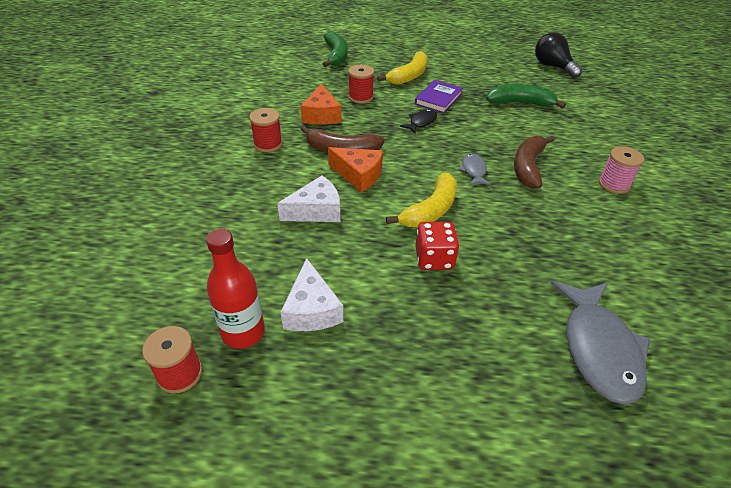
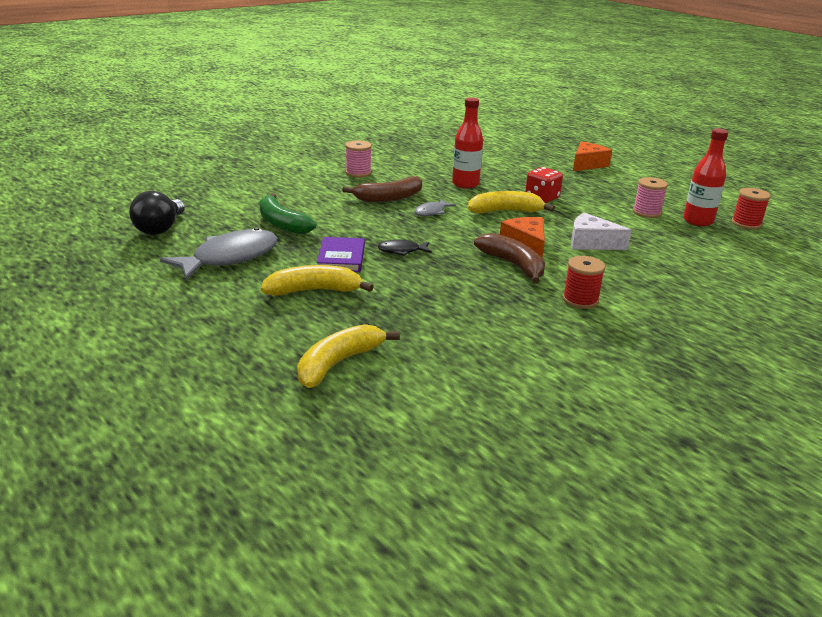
camera: 135 degrees left, 15 degrees down
white cheese [281,258,343,331] -> pink spool [633,177,668,218]
orange cheese [301,84,342,125] -> orange cheese moved to [573,141,612,171]
green banana [323,31,348,67] -> yellow banana [297,324,400,388]
red spool [348,64,374,104] -> none
purple book [415,80,463,113] -> purple book turned 75 degrees counterclockwise [317,237,365,272]
grey fish [551,281,650,405] -> grey fish moved to [160,228,278,280]
none -> red bottle [452,97,483,189]

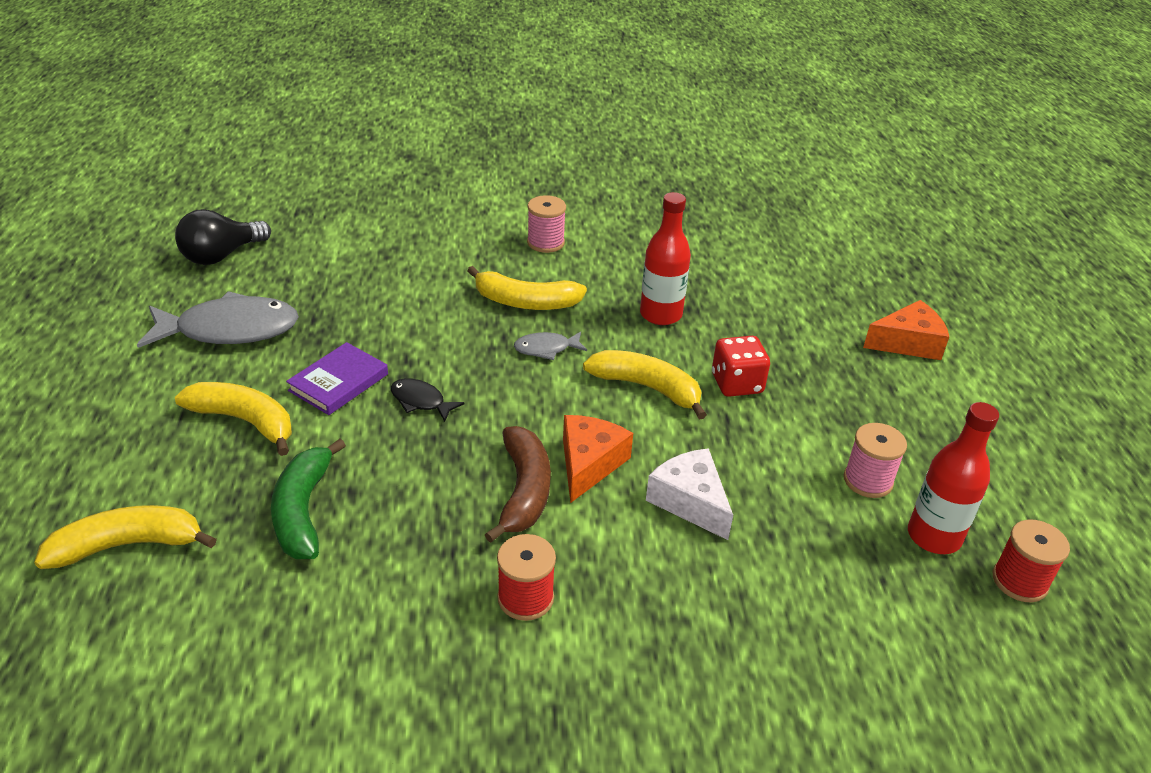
camera: 35 degrees right, 10 degrees up
green banana [259,193,316,234] -> green banana moved to [271,439,346,559]
brown banana [342,176,422,202] -> yellow banana [467,266,587,310]

